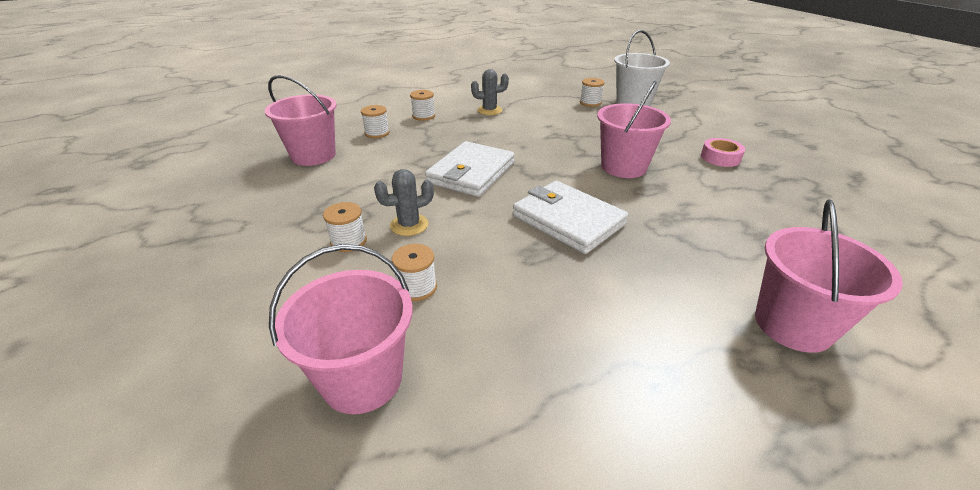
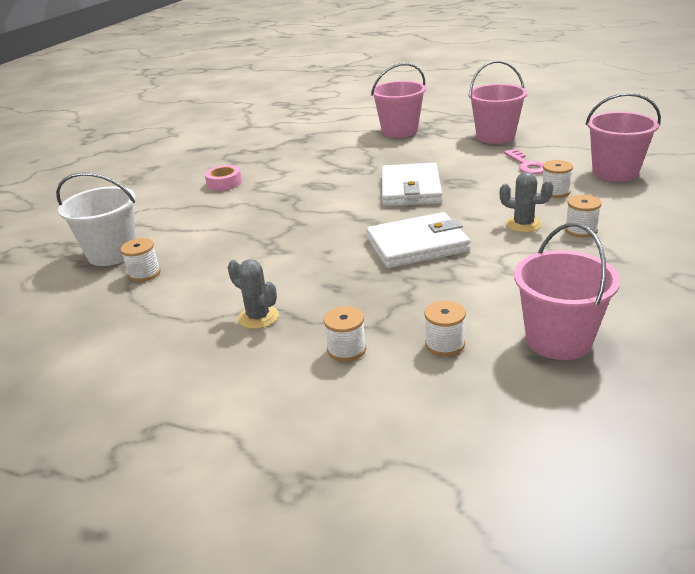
camera: 130 degrees left, 5 degrees down
pink bucket [597,81,671,178] -> pink bucket moved to [468,61,528,144]
none -> pink key [504,149,544,174]

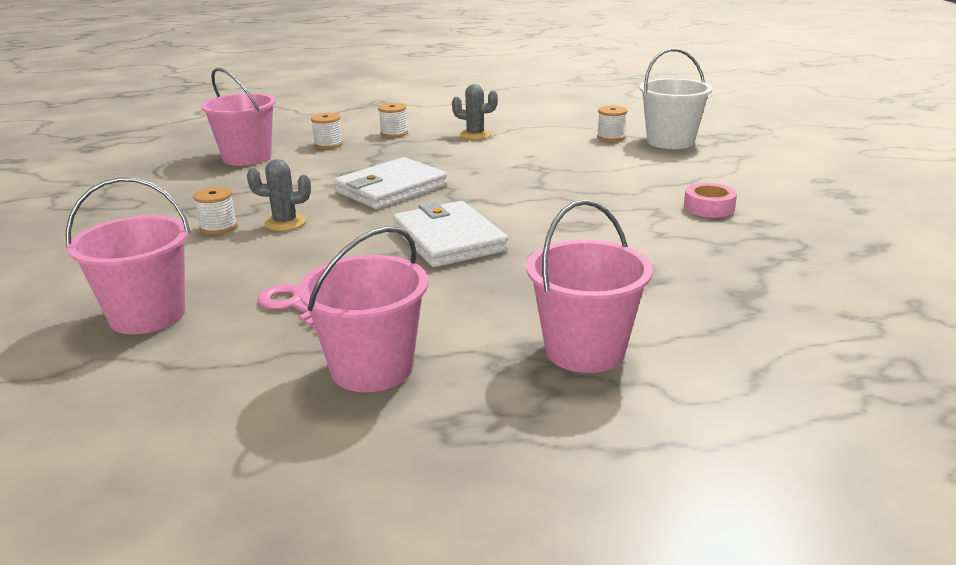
camera: 150 degrees right, 5 degrees down
white spool [541,160,573,198] -> none

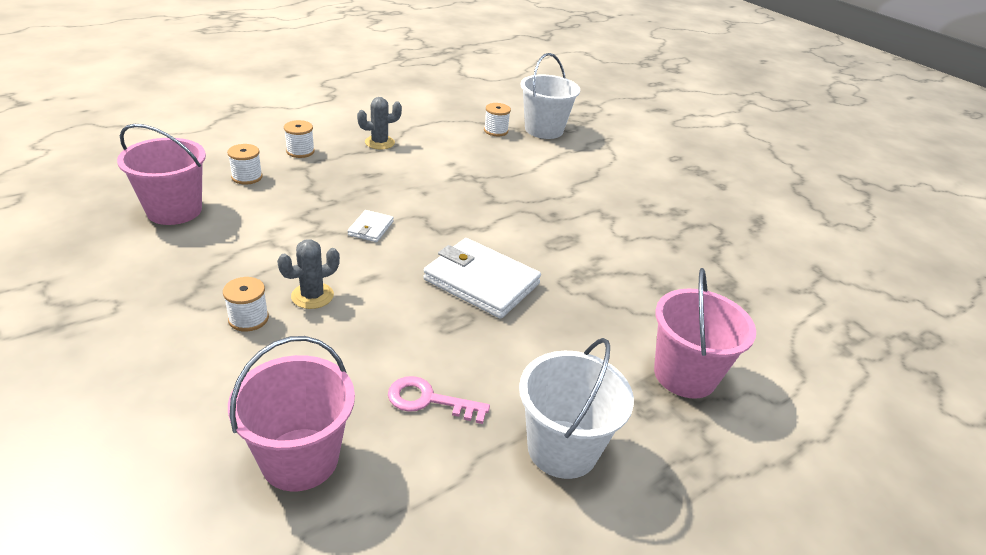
camera: 35 degrees left, 10 degrees up
pink bucket [298,226,428,392] -> white bucket [519,338,634,479]
white wallet [334,157,447,209] -> white wallet [348,210,394,242], size x0.47
pink tape [684,183,737,218] -> none

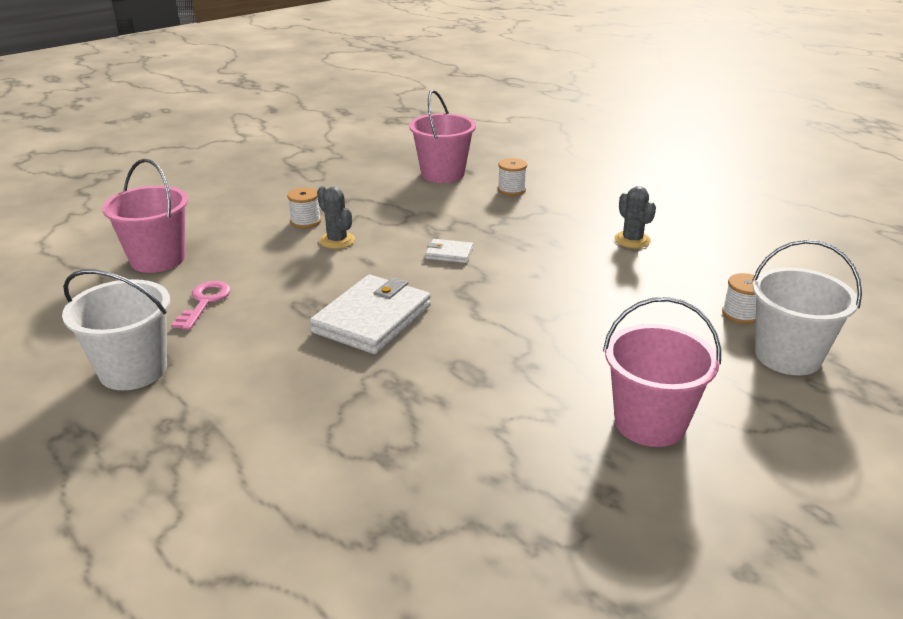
camera: 90 degrees right, 5 degrees down
white spool [284,120,315,158] -> none
pink bucket [654,268,756,399] -> pink bucket moved to [603,297,721,447]

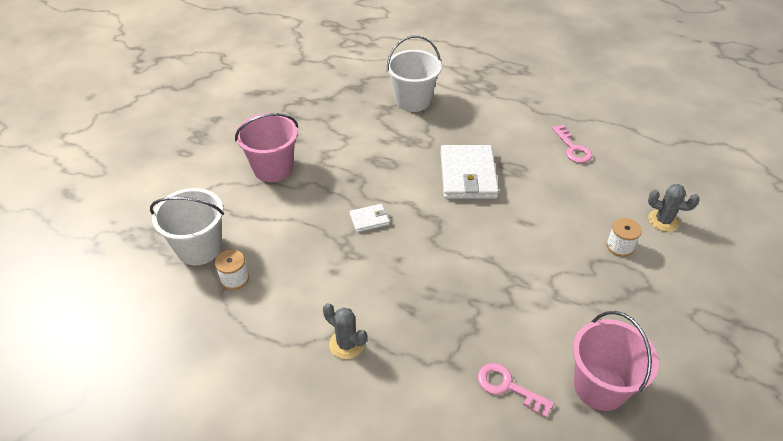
camera: 150 degrees right, 15 degrees up
white bucket [62,270,170,390] -> white bucket moved to [386,35,442,112]
pink bucket [102,159,188,273] -> none
grey cactus [317,186,355,249] -> grey cactus moved to [648,184,699,232]
white wallet [425,239,473,263] -> white wallet moved to [349,204,390,232]
white spool [498,158,527,196] -> pink key [477,363,554,418]

